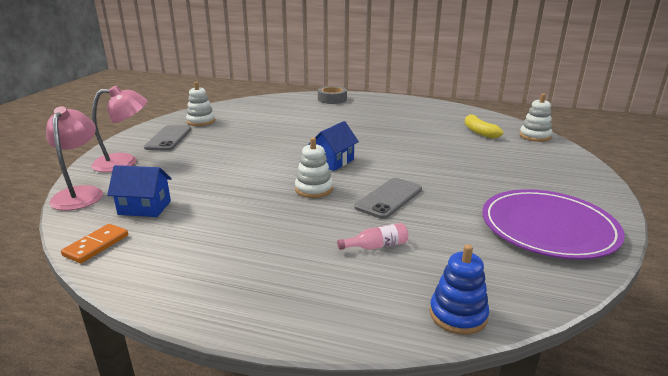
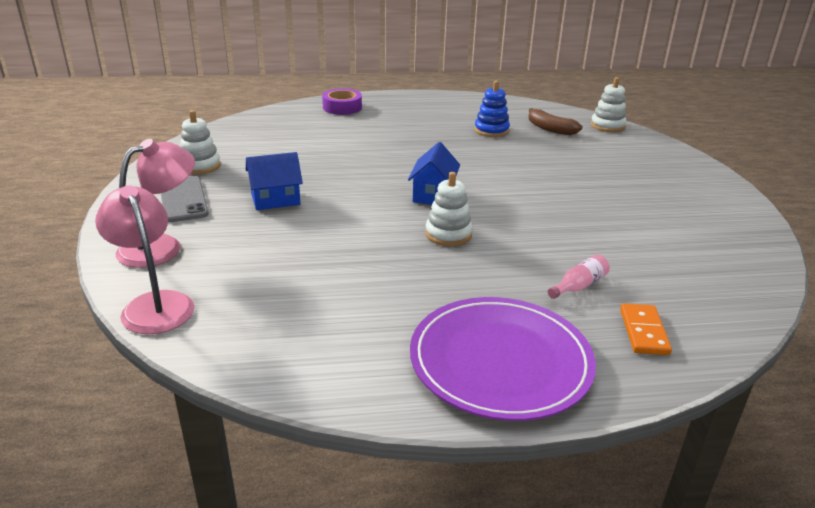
camera: 25 degrees left, 5 degrees up
orange domino [61,224,128,263] -> orange domino moved to [620,303,672,355]
blue house [107,165,172,217] -> blue house moved to [246,152,303,210]
grey tape [318,86,347,104] -> purple tape [322,89,362,115]
grey phone [355,178,422,219] -> none
blue stacking toy [430,244,489,335] -> blue stacking toy moved to [474,81,510,137]
yellow banana [465,114,504,138] -> brown banana [528,108,582,135]
purple plate [482,189,625,260] -> purple plate moved to [410,297,596,421]

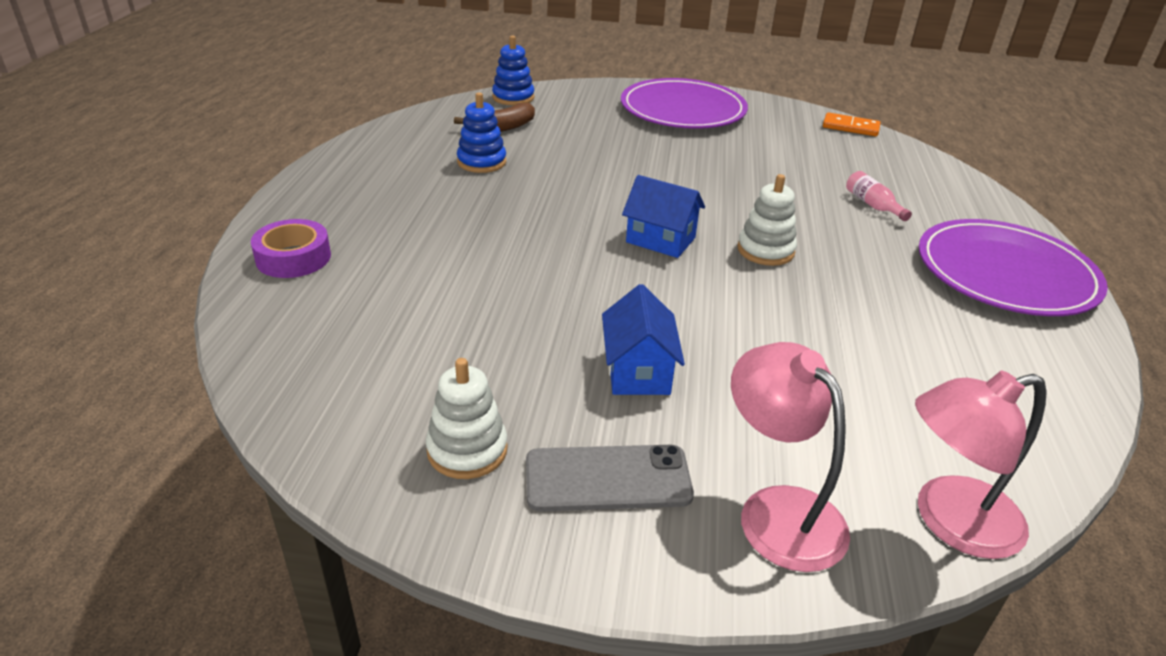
camera: 75 degrees left, 5 degrees up
white stacking toy [591,77,627,132] -> blue stacking toy [492,36,534,105]
orange domino [620,303,672,355] -> orange domino moved to [823,112,880,136]
none -> purple plate [621,78,748,129]

